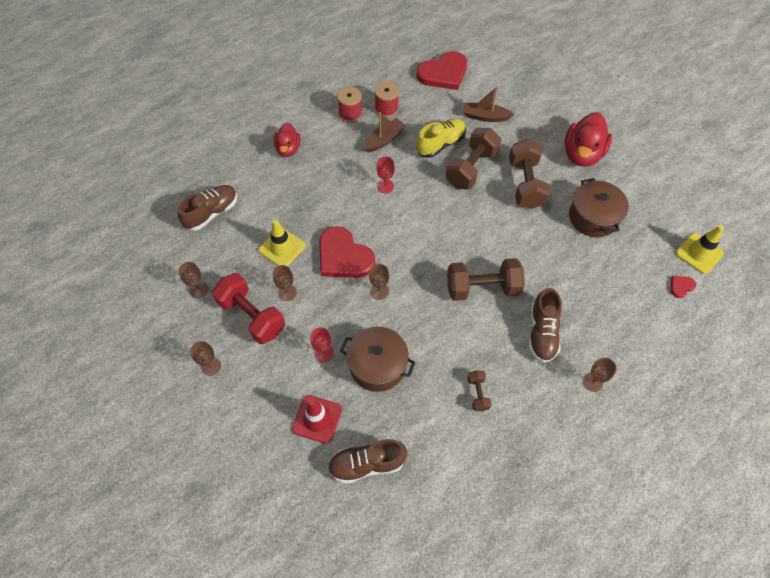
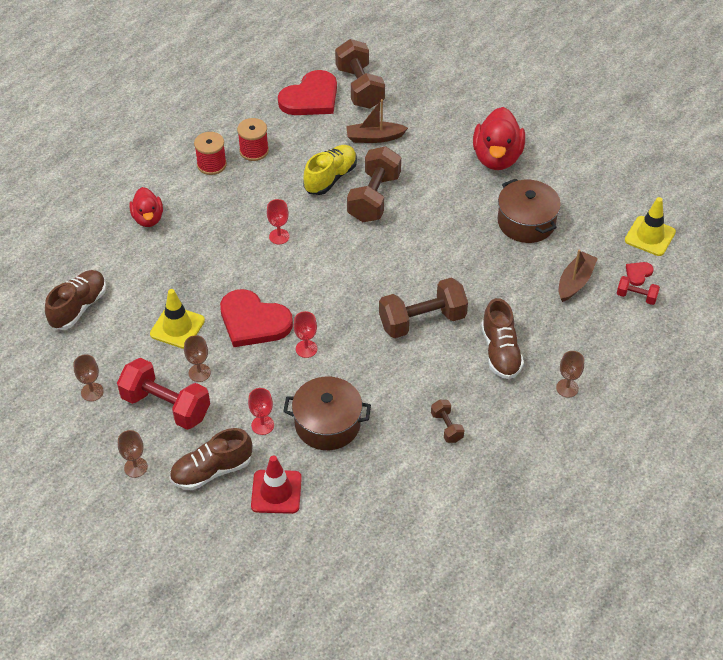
camera: 15 degrees left, 10 degrees down
brown shoe [327,439,407,484] -> brown shoe moved to [170,428,252,490]
brown boat [364,112,406,152] -> brown boat moved to [559,249,598,302]
brown goblet [369,264,389,300] -> red goblet [294,311,317,358]
brown dumbbell [509,139,550,209] -> brown dumbbell moved to [335,39,385,109]
none -> red dumbbell [617,276,660,305]

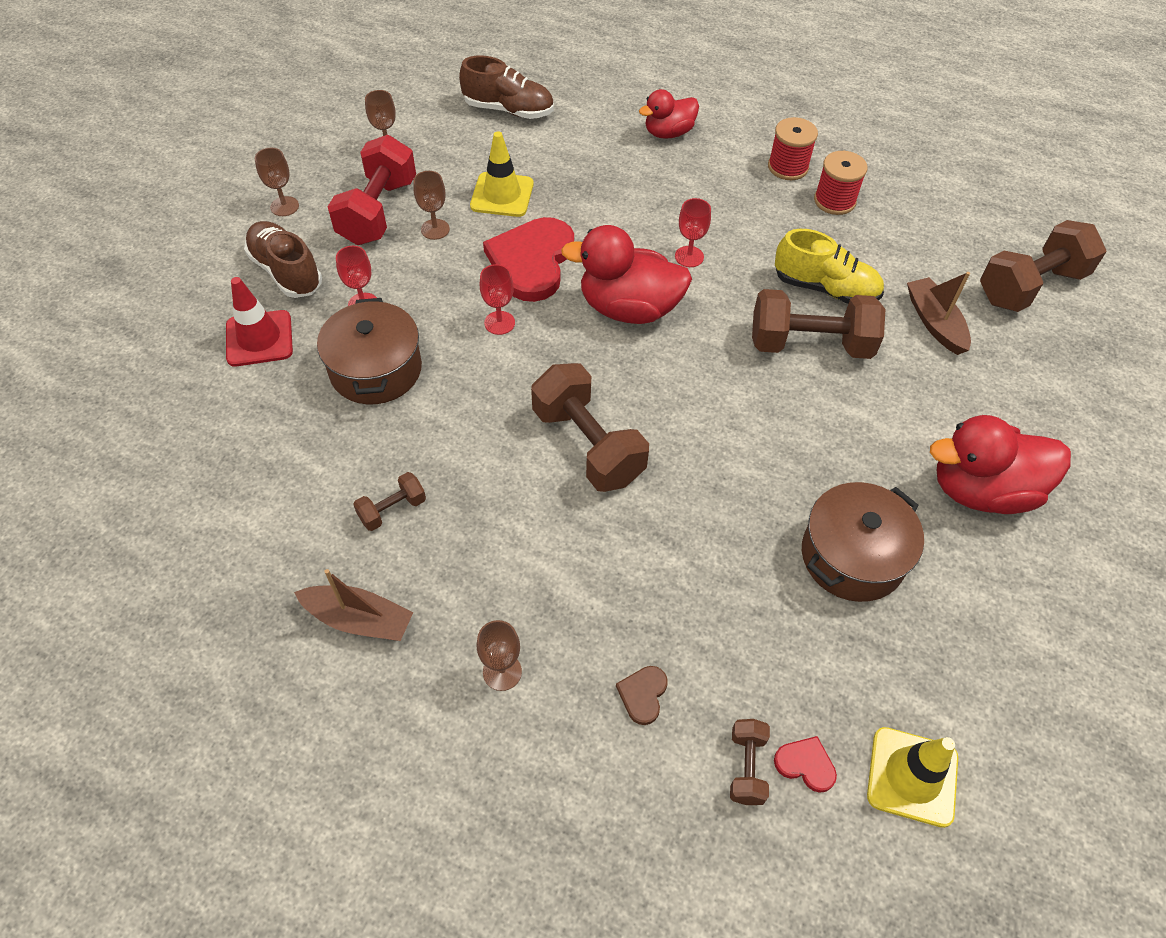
camera: 75 degrees right, 5 degrees up
red heart [278,70,337,115] -> none
brown shoe [481,298,524,379] -> none
brown boat [559,249,598,302] -> brown boat moved to [294,569,413,641]
red dumbbell [617,276,660,305] -> brown dumbbell [730,719,770,805]
none -> red duck [561,225,692,324]
none -> brown heart [616,666,668,725]

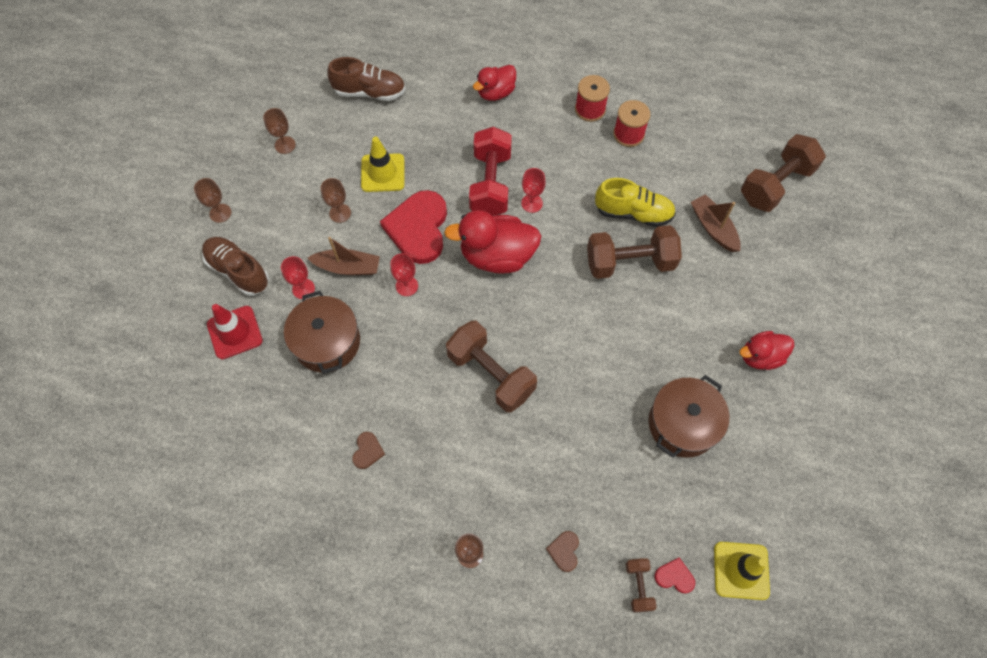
camera: 10 degrees left, 10 degrees up
brown boat [294,569,413,641] -> brown boat moved to [308,237,380,275]
red dumbbell [328,135,416,245] -> red dumbbell moved to [469,127,512,216]
brown dumbbell [353,472,426,531] -> brown heart [352,432,385,469]
red duck [930,415,1071,514] -> red duck [740,331,794,370], size x0.61

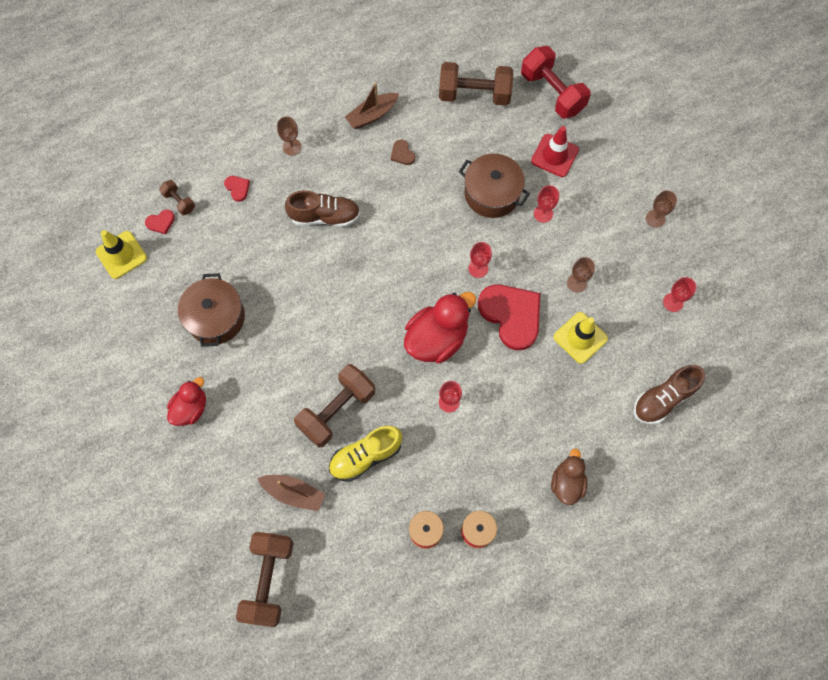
camera: 140 degrees right, 5 degrees up
brown shoe [202,237,269,296] -> brown shoe moved to [285,190,360,227]
brown goblet [263,108,296,154] -> red goblet [663,277,696,312]
brown boat [308,237,380,275] -> brown boat moved to [345,82,399,129]
brown dumbbell [446,321,537,412] -> brown dumbbell moved to [439,62,513,106]
red dumbbell [469,127,512,216] -> red dumbbell moved to [521,46,591,119]
red duck [473,65,516,101] -> brown duck [551,449,588,505]
brown heart [546,531,579,572] -> red heart [224,176,250,202]

